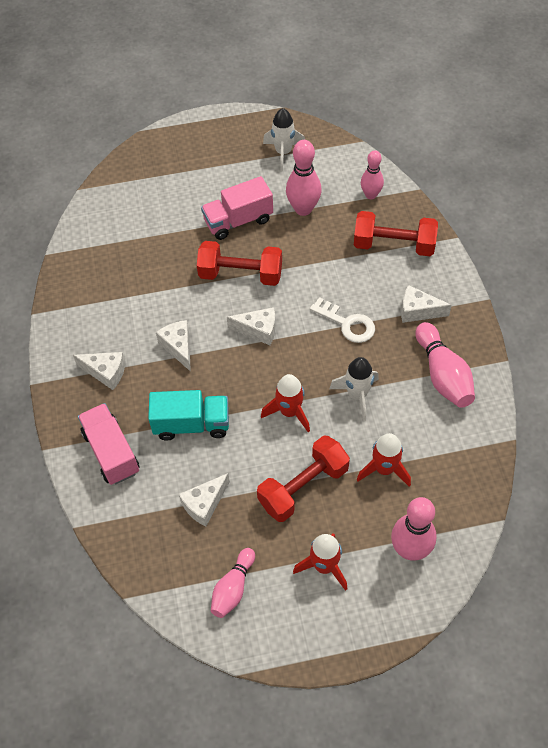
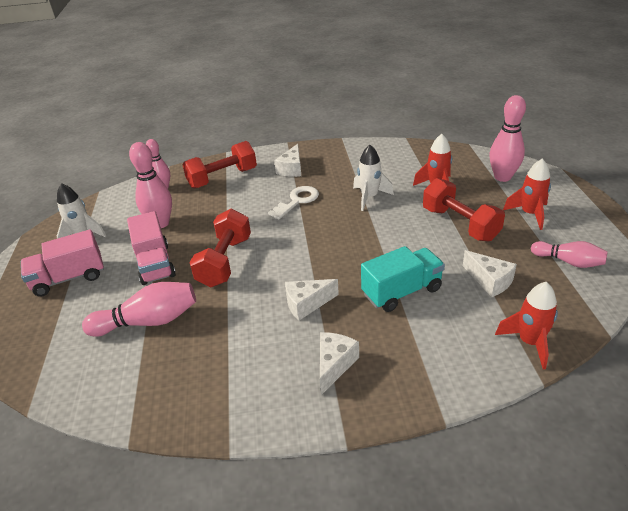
camera: 85 degrees left, 20 degrees down
pink truck [78,403,139,485] -> pink truck moved to [21,230,104,297]
turquoise truck [148,390,229,441] -> turquoise truck turned 60 degrees clockwise [361,246,445,312]
white cheese [227,307,275,345] -> none
red rocket [261,374,310,432] -> red rocket moved to [495,282,558,369]
red dumbbell [354,211,438,256] -> red dumbbell turned 45 degrees clockwise [182,141,257,188]
pink bowling pin [415,322,475,408] -> pink bowling pin moved to [82,282,196,337]

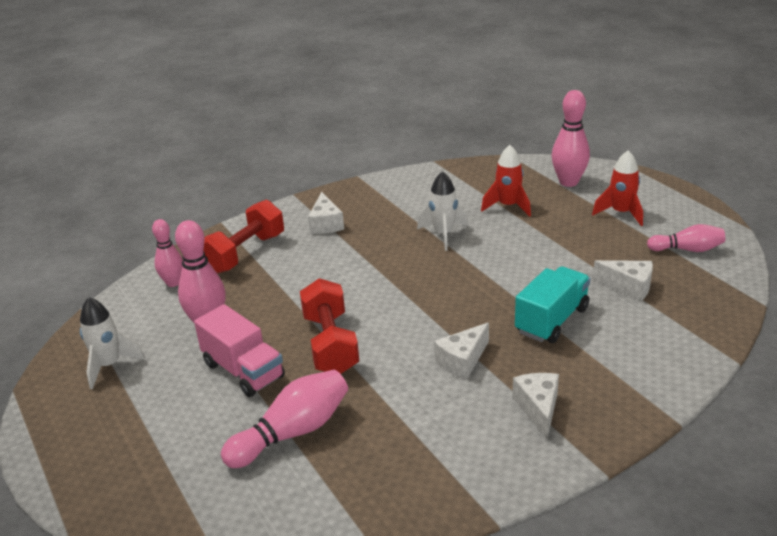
camera: 25 degrees left, 5 degrees down
pink truck [21,230,104,297] -> none
white key [268,186,319,220] -> none
red dumbbell [423,178,505,242] -> none
red rocket [495,282,558,369] -> none

